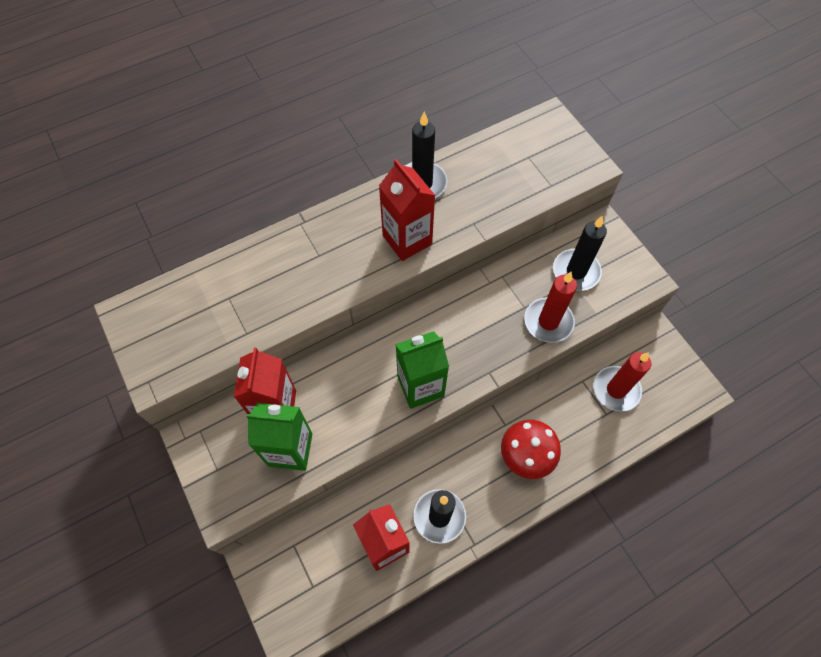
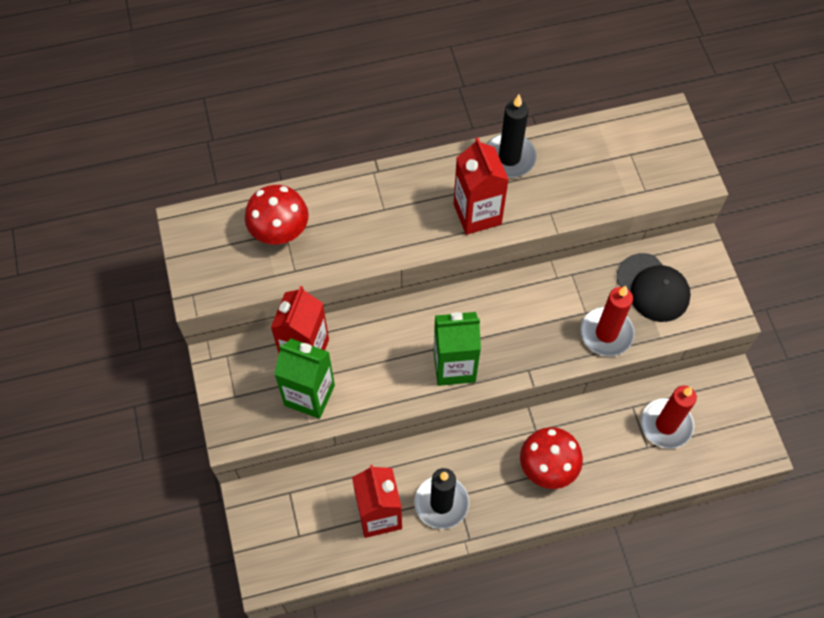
camera: 15 degrees right, 0 degrees up
black candle [553,215,607,291] -> black cap [617,253,691,322]
none -> red mushroom [245,185,309,244]

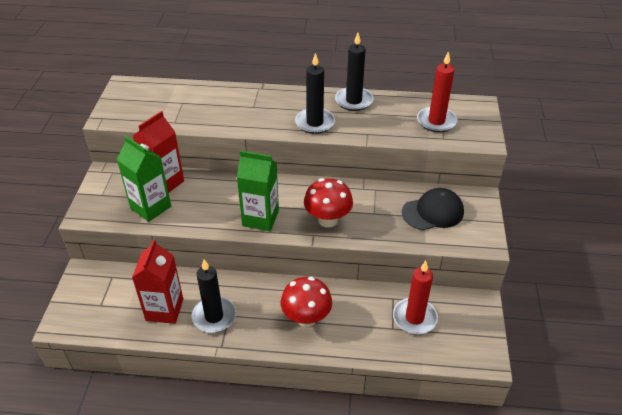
camera: 20 degrees right, 20 degrees down
red mushroom [245,185,309,244] -> red mushroom moved to [304,178,353,228]
red carton [454,137,509,235] -> black candle [295,53,335,134]
red candle [580,286,635,356] -> red candle moved to [417,51,457,132]
black cap [617,253,691,322] -> black cap turned 90 degrees counterclockwise [402,188,464,230]

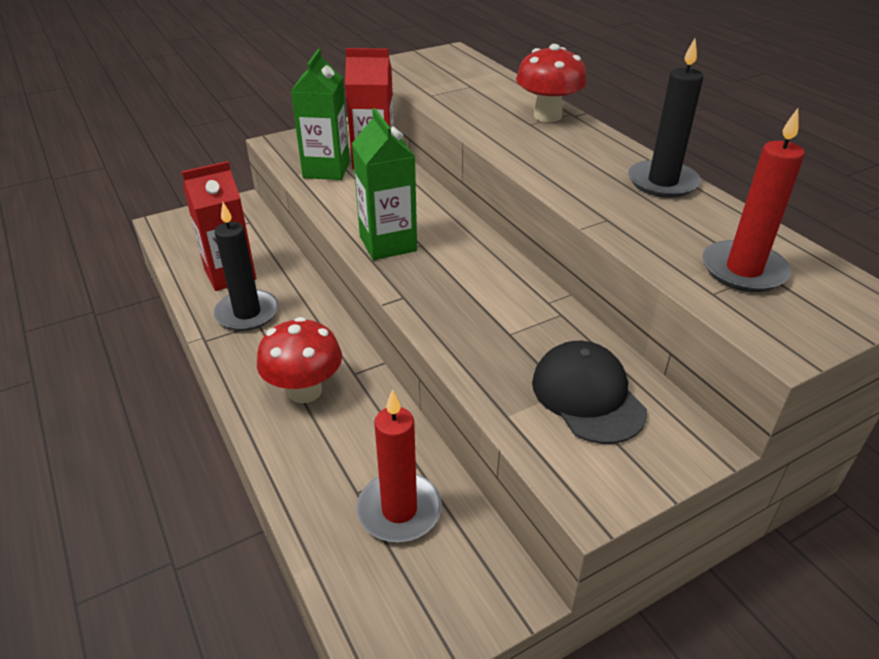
camera: 55 degrees right, 5 degrees down
black candle [295,53,335,134] -> none
red mushroom [304,178,353,228] -> red mushroom moved to [516,44,587,122]
black cap [402,188,464,230] -> black cap turned 150 degrees counterclockwise [532,341,647,444]

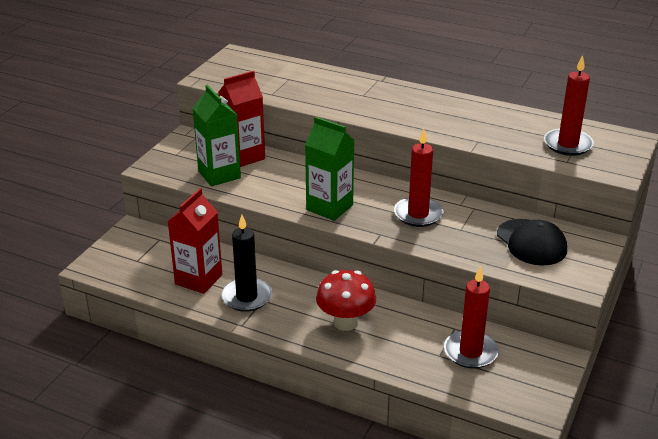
camera: 35 degrees left, 5 degrees down
red mushroom [516,44,587,122] -> none
black cap [532,341,647,444] -> black cap turned 150 degrees counterclockwise [497,219,567,265]
black candle [628,38,703,198] -> none
none -> red candle [394,129,443,227]

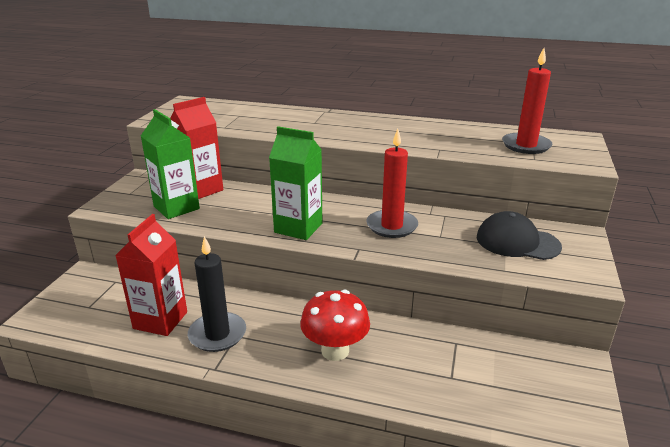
camera: 10 degrees left, 5 degrees down
red candle [444,266,499,369] -> none
black cap [497,219,567,265] -> black cap turned 150 degrees clockwise [477,211,562,260]

